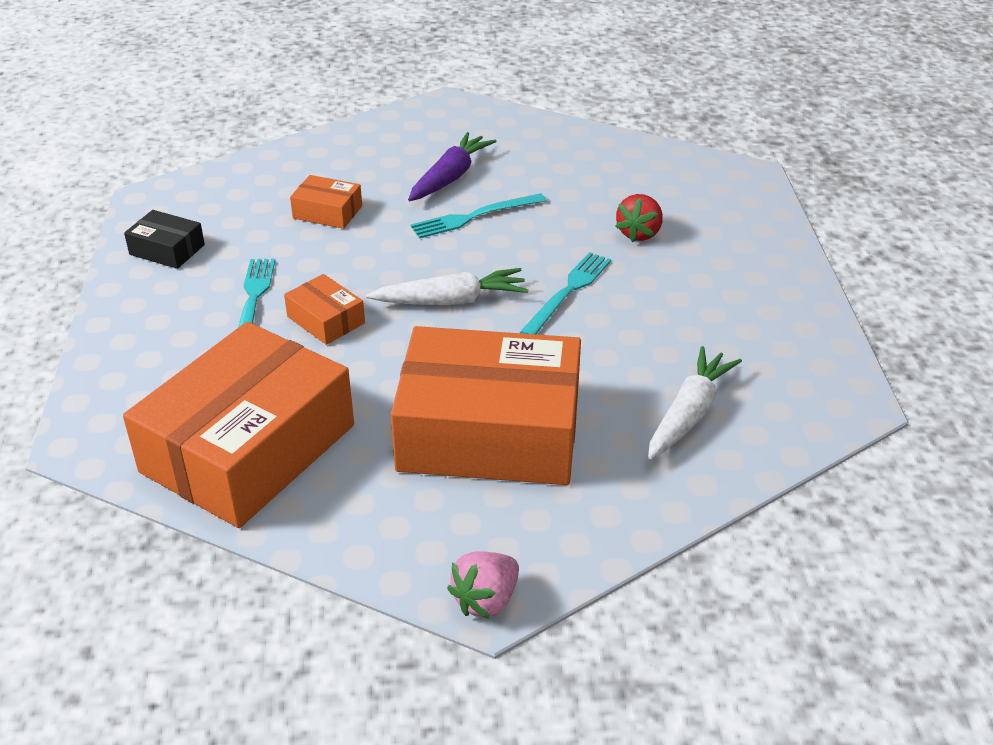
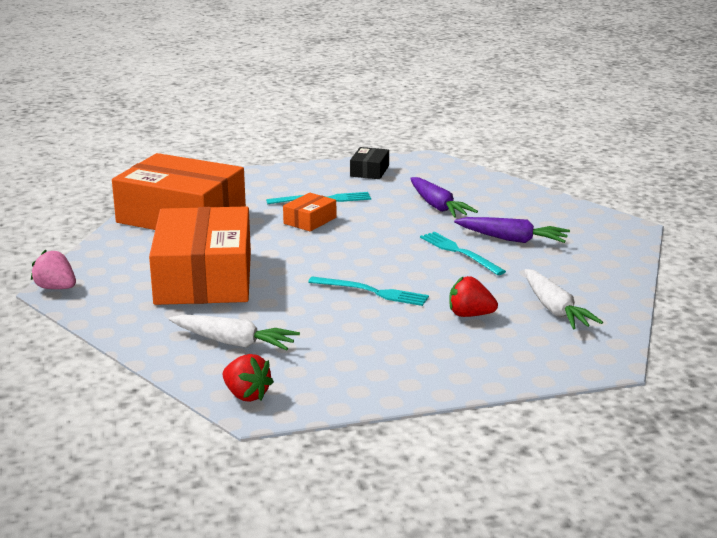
camera: 80 degrees right, 15 degrees down
orange box [290,175,362,229] -> purple carrot [410,177,478,218]
white carrot [366,268,528,305] -> white carrot moved to [524,269,603,329]
none -> red strawberry [223,354,274,402]

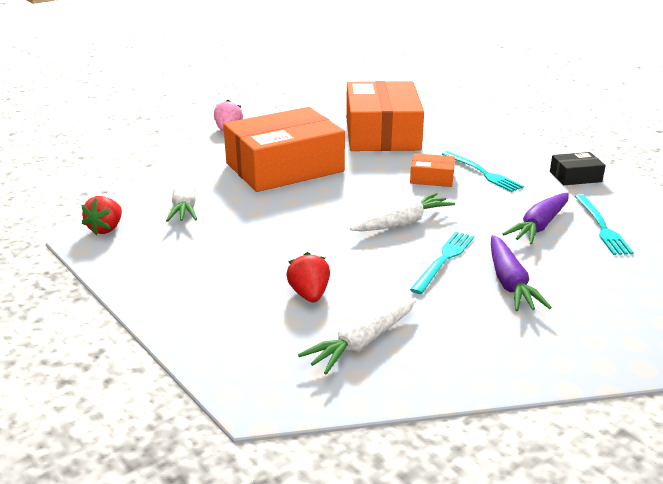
camera: 65 degrees right, 5 degrees up
turquoise fork [308,276,429,306] -> turquoise fork moved to [575,195,634,255]
none -> white carrot [350,192,455,231]

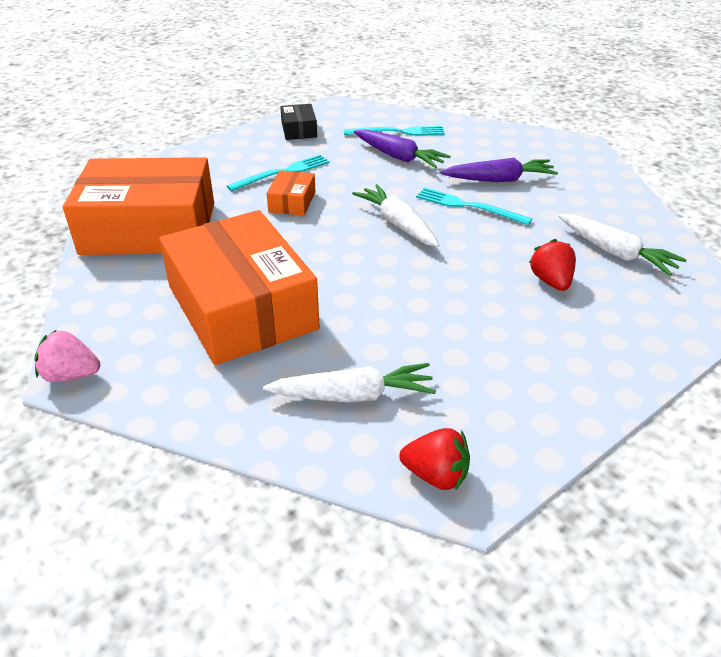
camera: 90 degrees left, 10 degrees up
red strawberry [286,252,330,302] -> red strawberry turned 90 degrees clockwise [529,239,576,291]

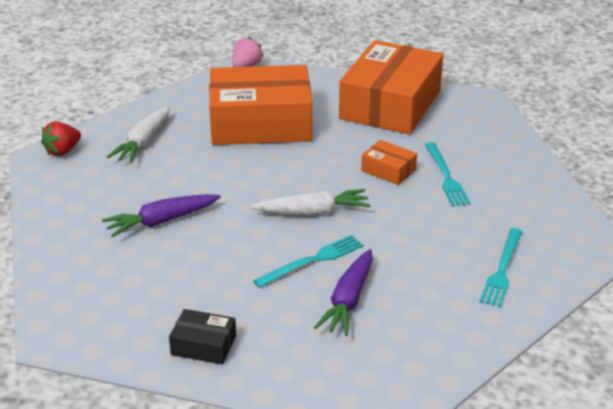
camera: 115 degrees right, 5 degrees down
black box [280,104,317,140] -> black box moved to [169,309,236,365]
purple carrot [354,129,451,168] -> purple carrot moved to [102,194,221,237]
red strawberry [529,239,576,291] -> none
white carrot [558,214,687,276] -> none

